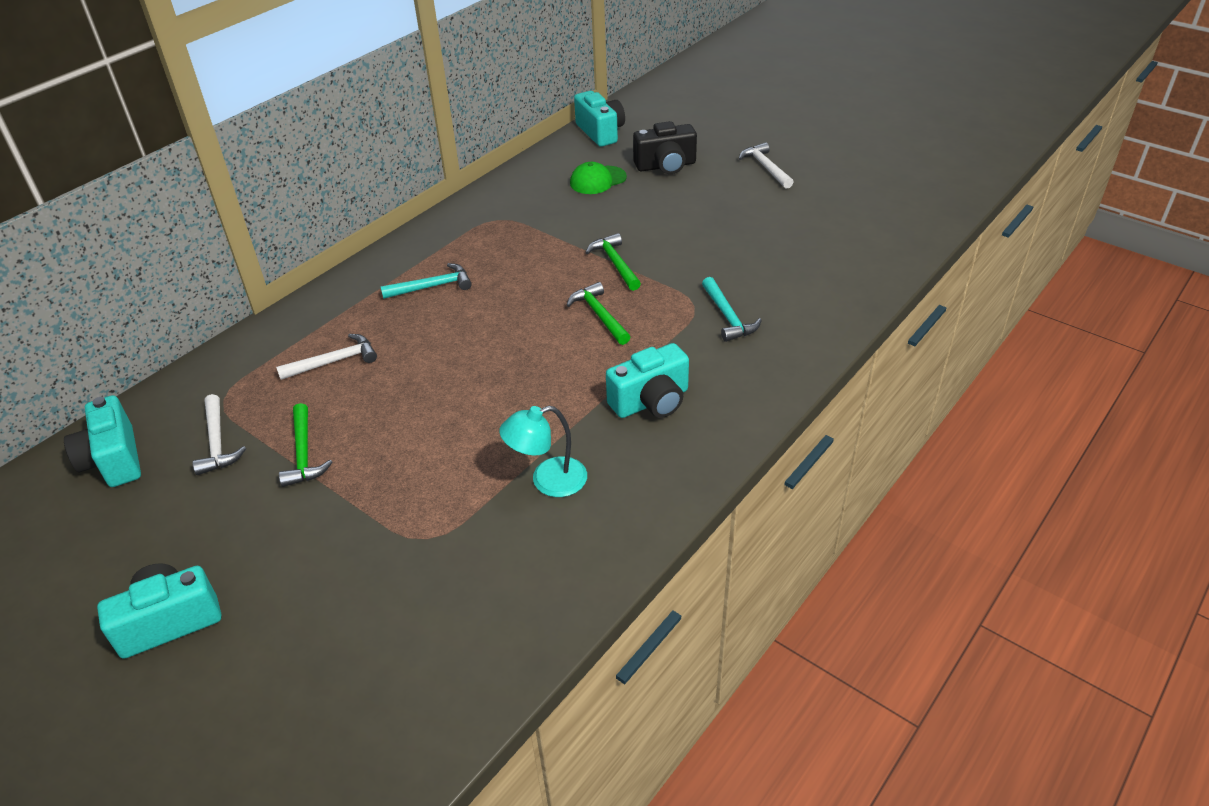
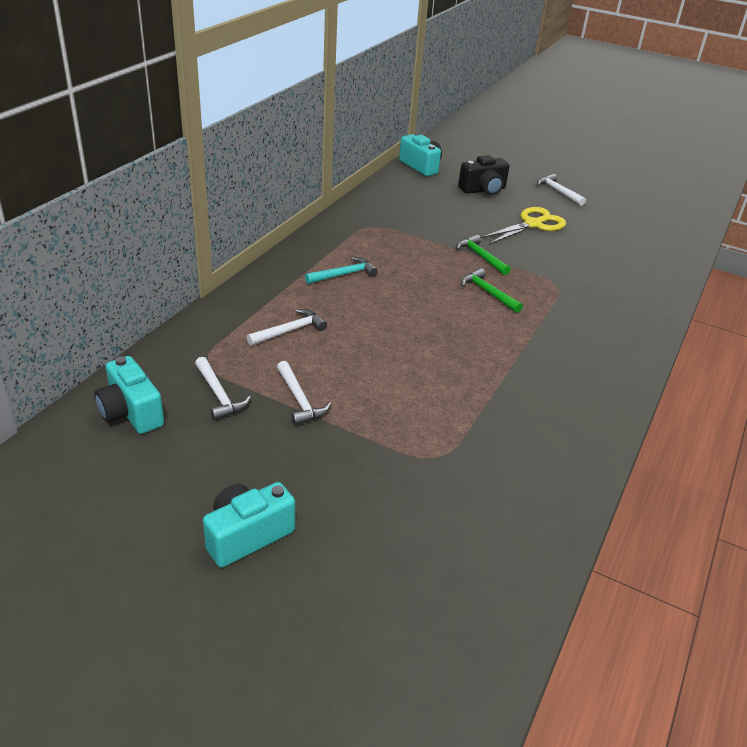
camera: 15 degrees left, 5 degrees down
green hammer [279,403,332,487] -> white hammer [277,361,331,426]
turquoise lamp [499,406,587,497] -> none
green cap [570,162,627,194] -> none
turquoise camera [606,343,689,418] -> none
turquoise hammer [702,277,762,342] -> none
none -> yellow scissors [481,207,566,244]

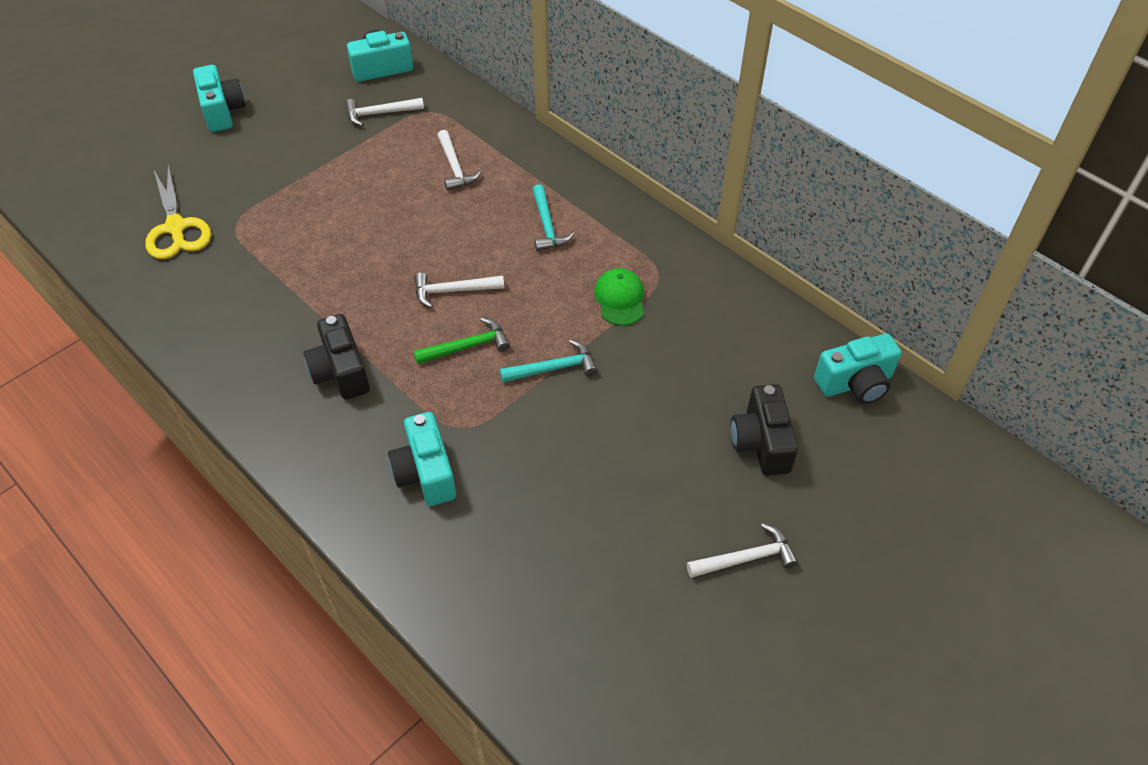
camera: 110 degrees right, 15 degrees up
white hammer [277,361,331,426] -> white hammer moved to [414,272,504,308]
green hammer [456,234,511,275] -> turquoise hammer [500,340,598,382]
yellow scissors [481,207,566,244] -> yellow scissors moved to [146,164,211,259]
none -> black camera [303,314,370,400]
none -> turquoise camera [388,412,456,506]
none -> green cap [594,268,644,326]

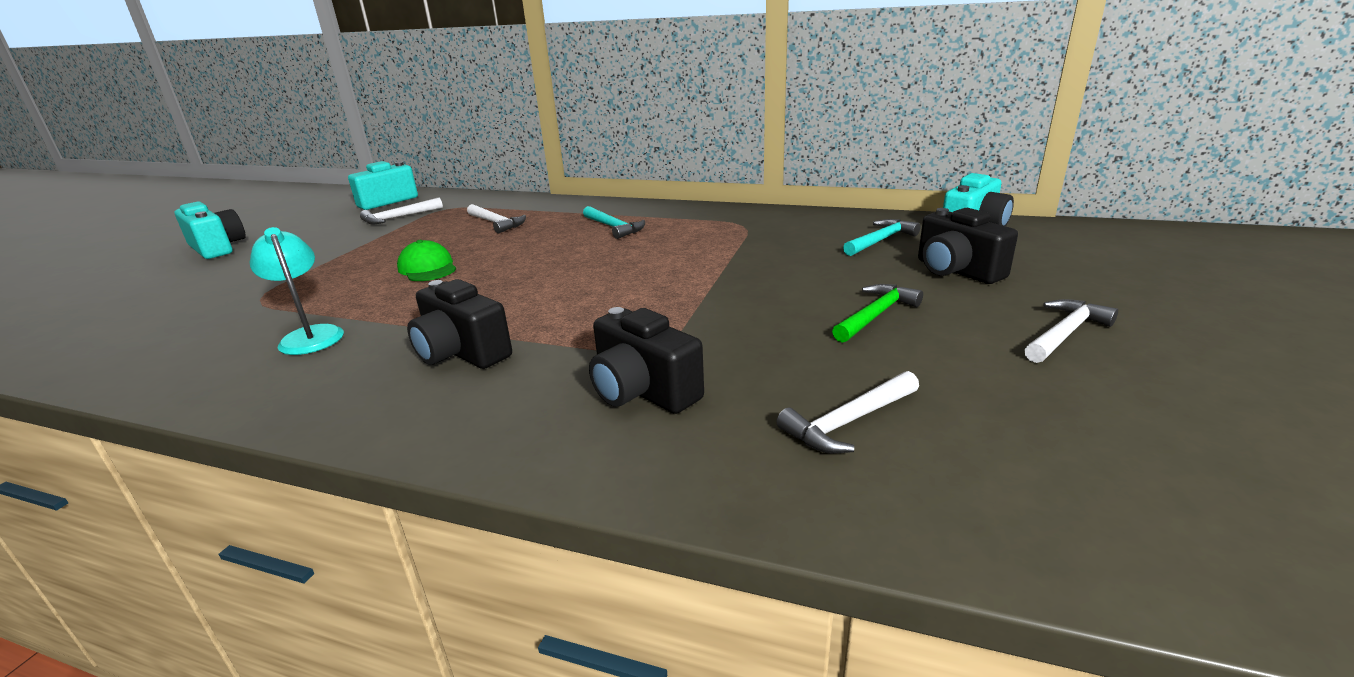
camera: 25 degrees left, 25 degrees down
yellow scissors [146,164,211,259] -> none
turquoise camera [388,412,456,506] -> black camera [589,307,704,414]
white hammer [414,272,504,308] -> white hammer moved to [777,371,919,454]
green hammer [414,318,510,364] -> green hammer moved to [832,284,923,343]
turquoise hammer [500,340,598,382] -> turquoise hammer moved to [843,219,921,256]
green cap [594,268,644,326] -> green cap moved to [397,240,456,281]
none -> turquoise lamp [250,227,344,355]

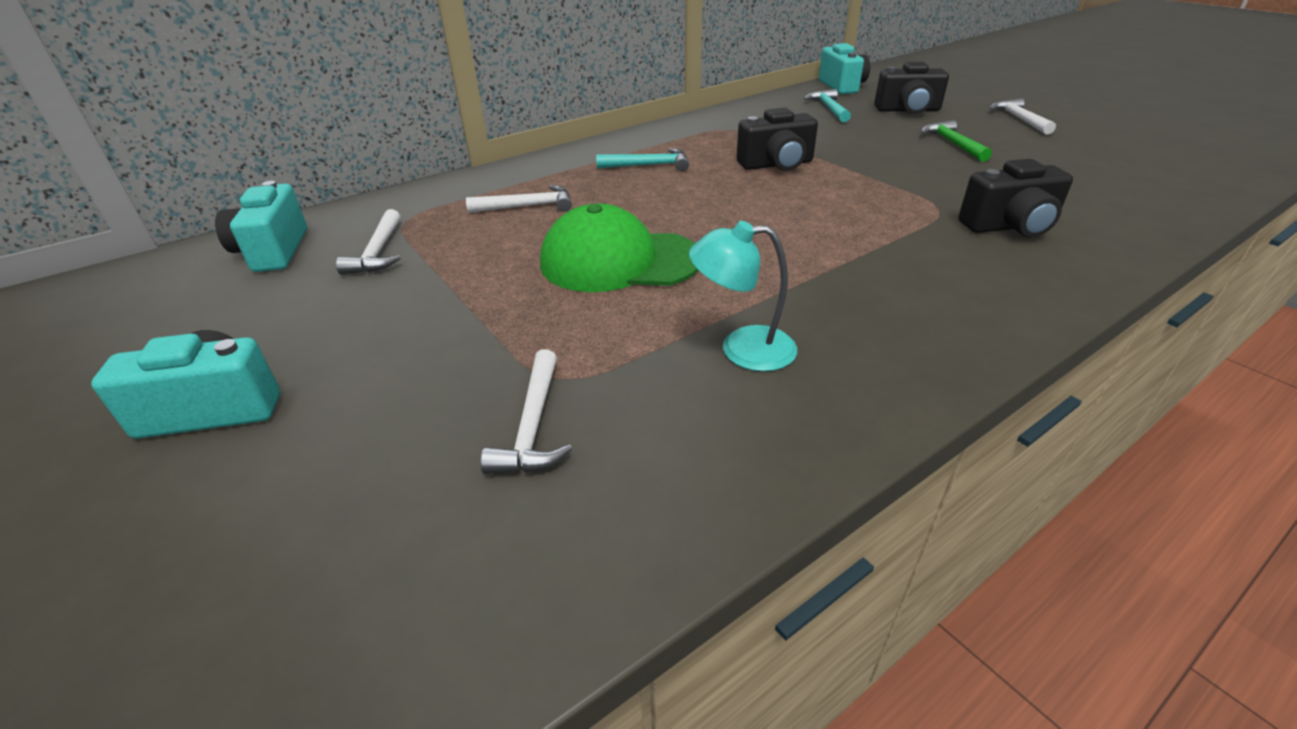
camera: 55 degrees left, 10 degrees up
green cap [397,240,456,281] -> green cap [540,204,698,292], size x1.76
black camera [407,279,512,369] -> black camera moved to [737,108,818,171]
white hammer [777,371,919,454] -> white hammer moved to [480,349,572,474]

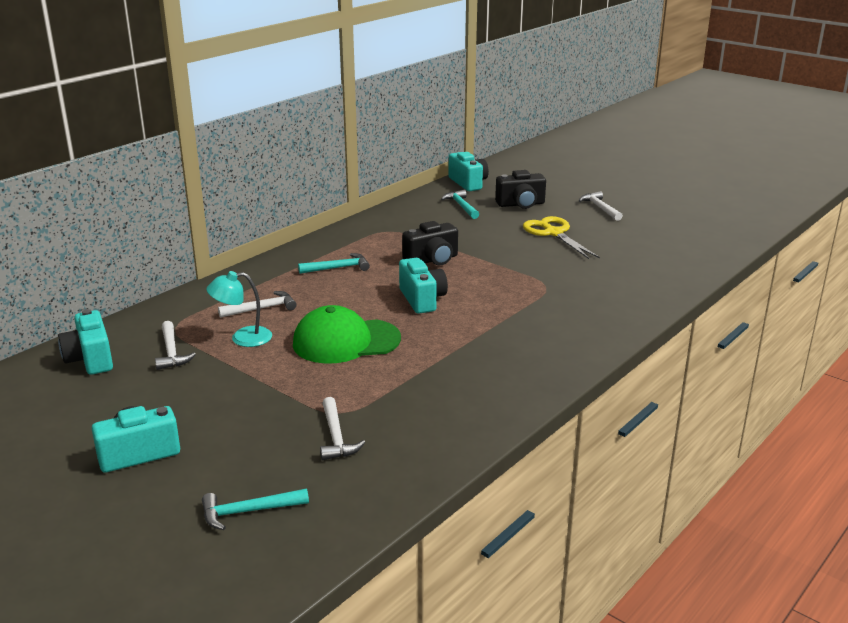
camera: 15 degrees left, 10 degrees down
turquoise lamp [689,221,797,372] -> turquoise lamp moved to [206,271,272,347]
green hammer [921,120,992,162] -> yellow scissors [523,216,600,259]
black camera [958,159,1073,237] -> none
none -> turquoise hammer [202,488,309,530]
none -> turquoise camera [399,258,448,314]

